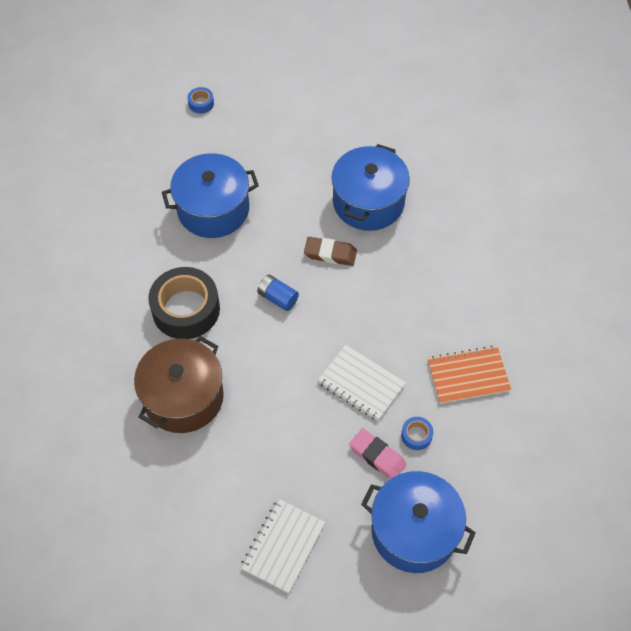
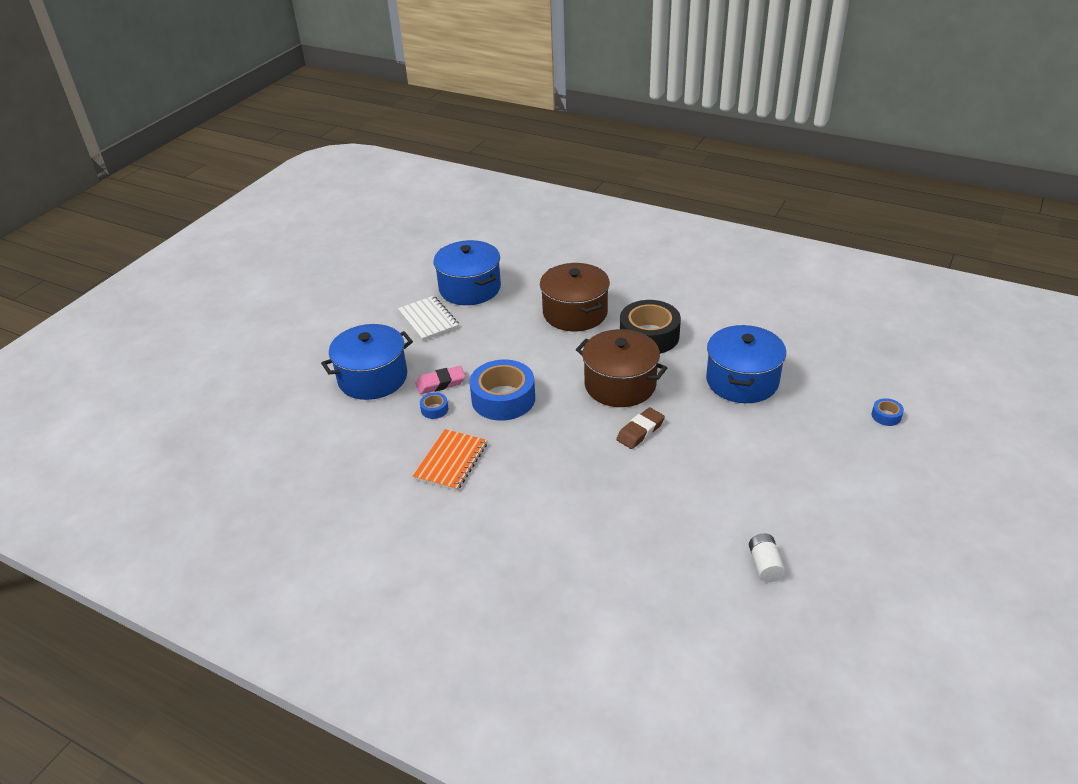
camera: 125 degrees right, 20 degrees down
blue battery [257,275,299,311] -> brown pot [576,329,667,407]
white notebook [317,345,406,421] -> blue tape [469,359,535,421]
blue pot [331,144,410,231] -> blue pot moved to [433,240,501,305]
none -> white battery [749,533,785,582]

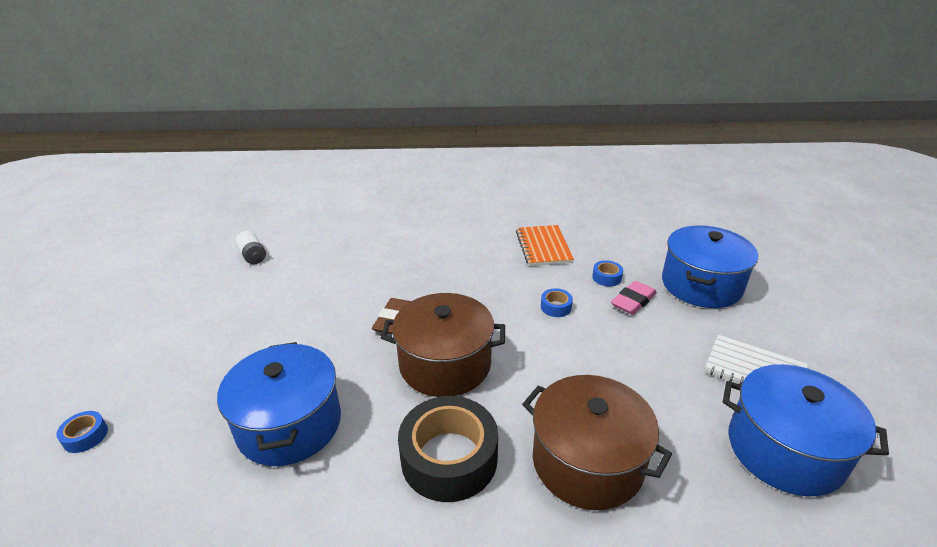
camera: 150 degrees right, 5 degrees down
blue tape [469,359,535,421] -> blue tape [541,288,573,317], size x0.43

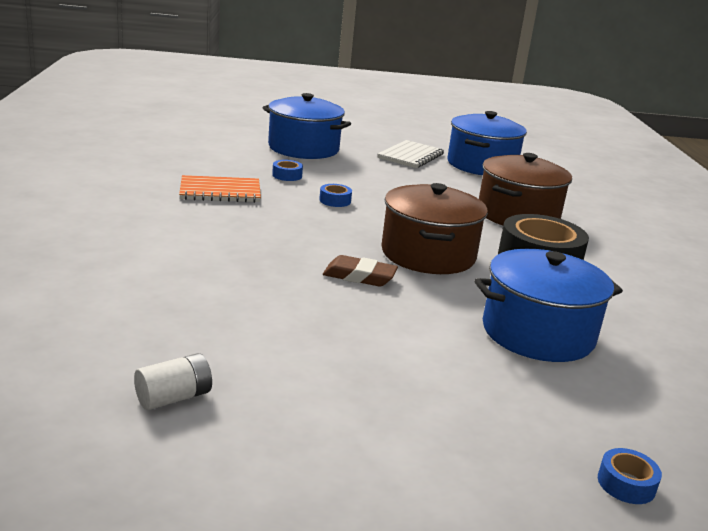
camera: 95 degrees left, 10 degrees down
pink eraser [611,281,657,315] -> none

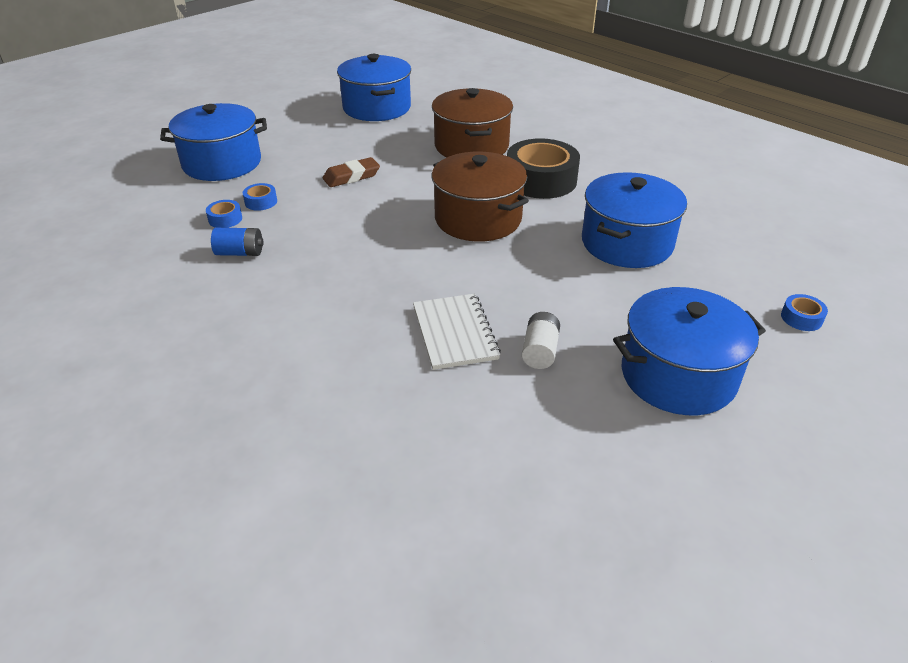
camera: 40 degrees left, 15 degrees up
white battery [134,353,212,410] -> white battery moved to [522,312,560,369]
orange notebook [179,175,261,203] -> blue battery [211,228,264,256]
blue tape [319,184,352,207] -> blue tape moved to [206,200,242,228]
brown eraser [323,255,398,287] -> brown eraser moved to [323,157,380,187]
white notebook [377,140,444,168] -> white notebook moved to [413,294,501,370]
none -> blue pot [613,287,766,415]

